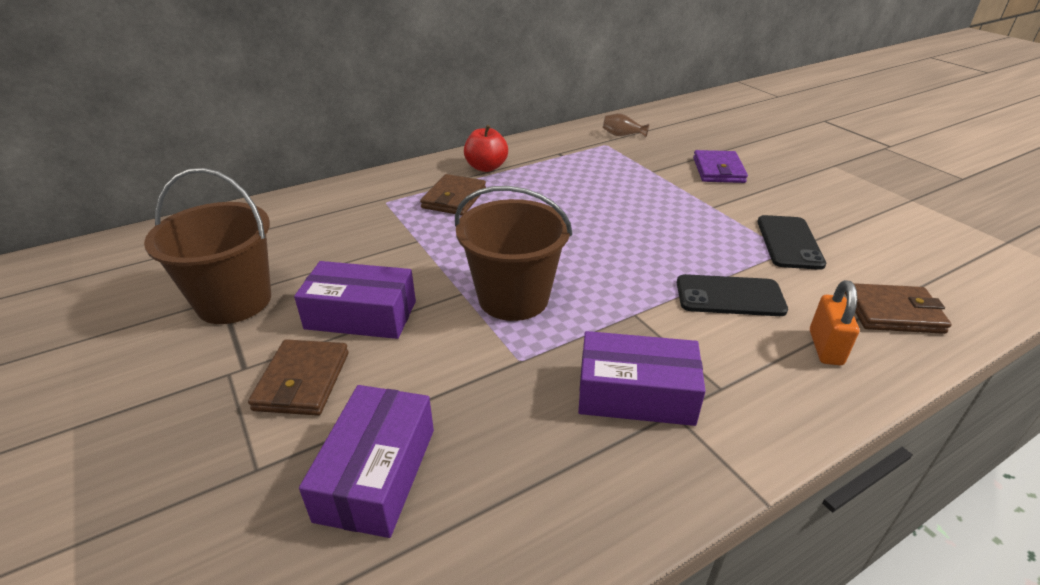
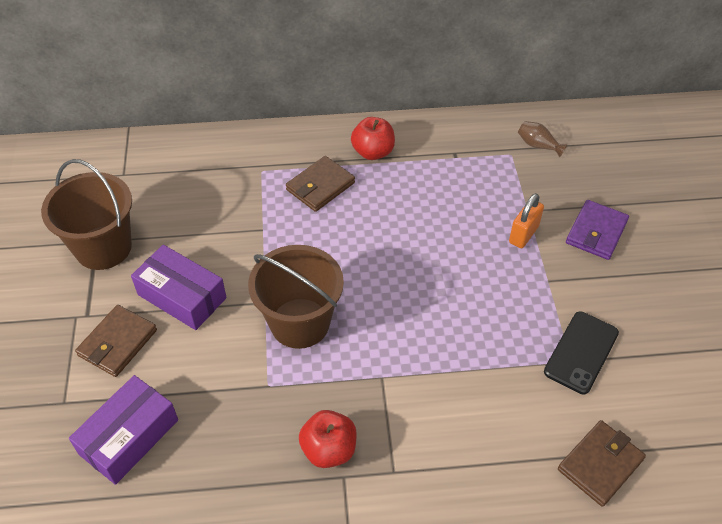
camera: 25 degrees right, 15 degrees up
purple box [578,331,706,426] -> red apple [299,410,357,468]
black phone [677,274,788,316] -> none
orange padlock [810,280,859,365] -> orange padlock moved to [509,193,544,248]
brown wallet [845,283,952,334] -> brown wallet turned 75 degrees counterclockwise [558,420,646,507]

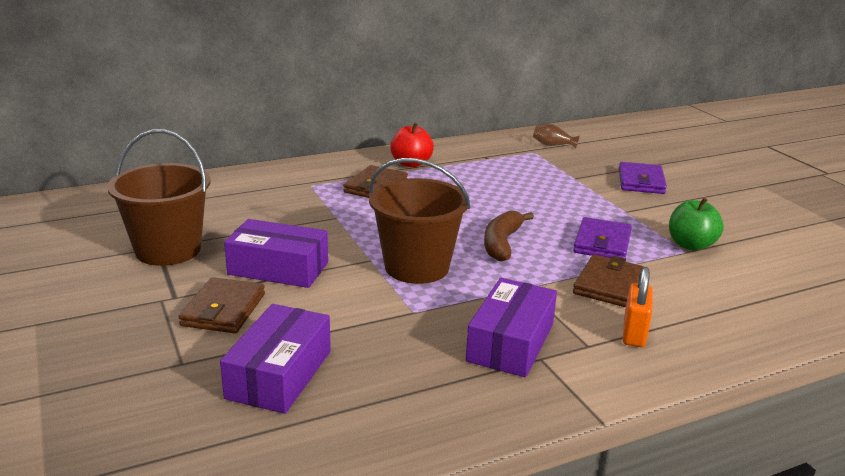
camera: 20 degrees left, 25 degrees down
red apple [299,410,357,468] -> purple box [466,278,557,377]
orange padlock [509,193,544,248] -> orange padlock moved to [623,267,653,347]
black phone [544,311,619,394] -> green apple [669,198,724,251]
brown wallet [558,420,646,507] -> brown wallet moved to [573,254,644,307]
none -> brown banana [484,210,534,262]
none -> purple wallet [573,217,632,259]

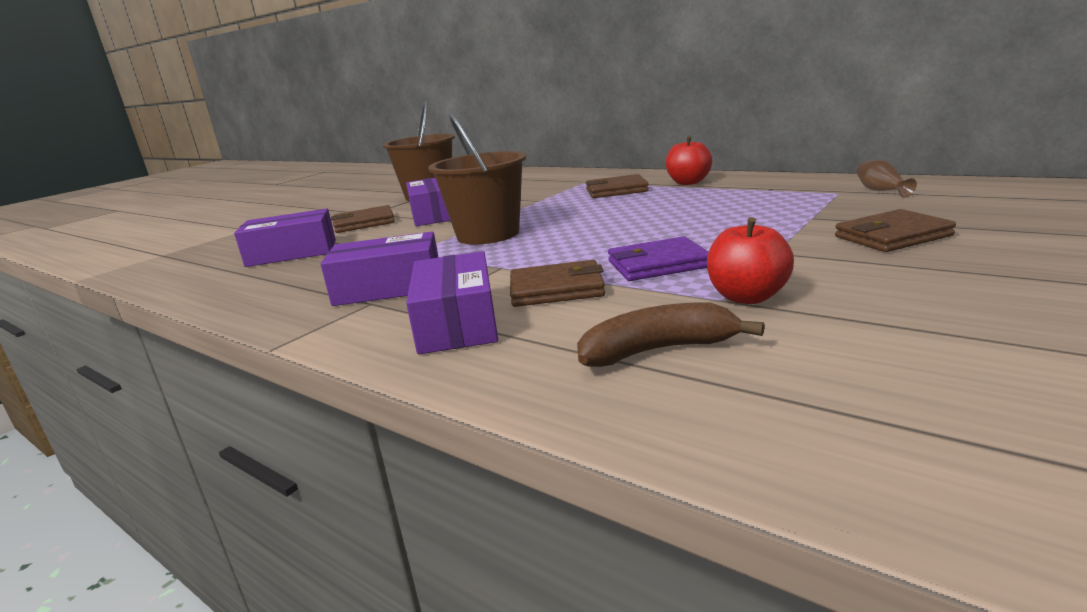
camera: 65 degrees right, 5 degrees down
brown banana [484,210,534,262] -> brown banana moved to [577,303,765,367]
purple wallet [619,162,667,194] -> brown wallet [835,209,956,252]
orange padlock [623,267,653,347] -> purple box [406,251,498,354]
green apple [669,198,724,251] -> red apple [707,217,794,304]

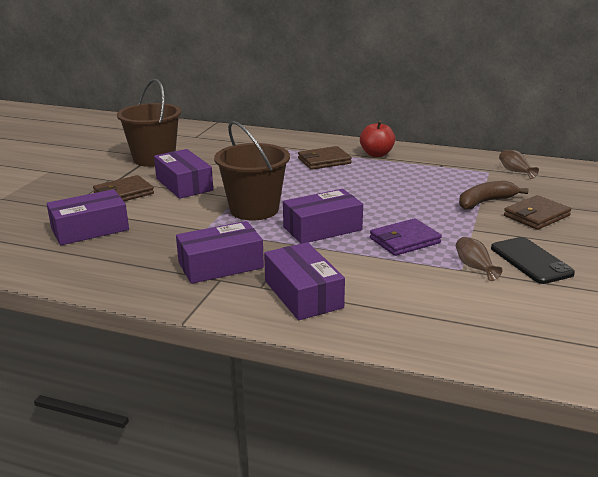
camera: 20 degrees left, 5 degrees up
brown wallet [510,260,605,307] -> none
brown banana [577,303,765,367] -> brown banana moved to [459,181,529,210]
red apple [707,217,794,304] -> brown vase [456,237,502,281]
none -> purple box [283,189,363,244]
none -> black phone [491,237,575,284]

